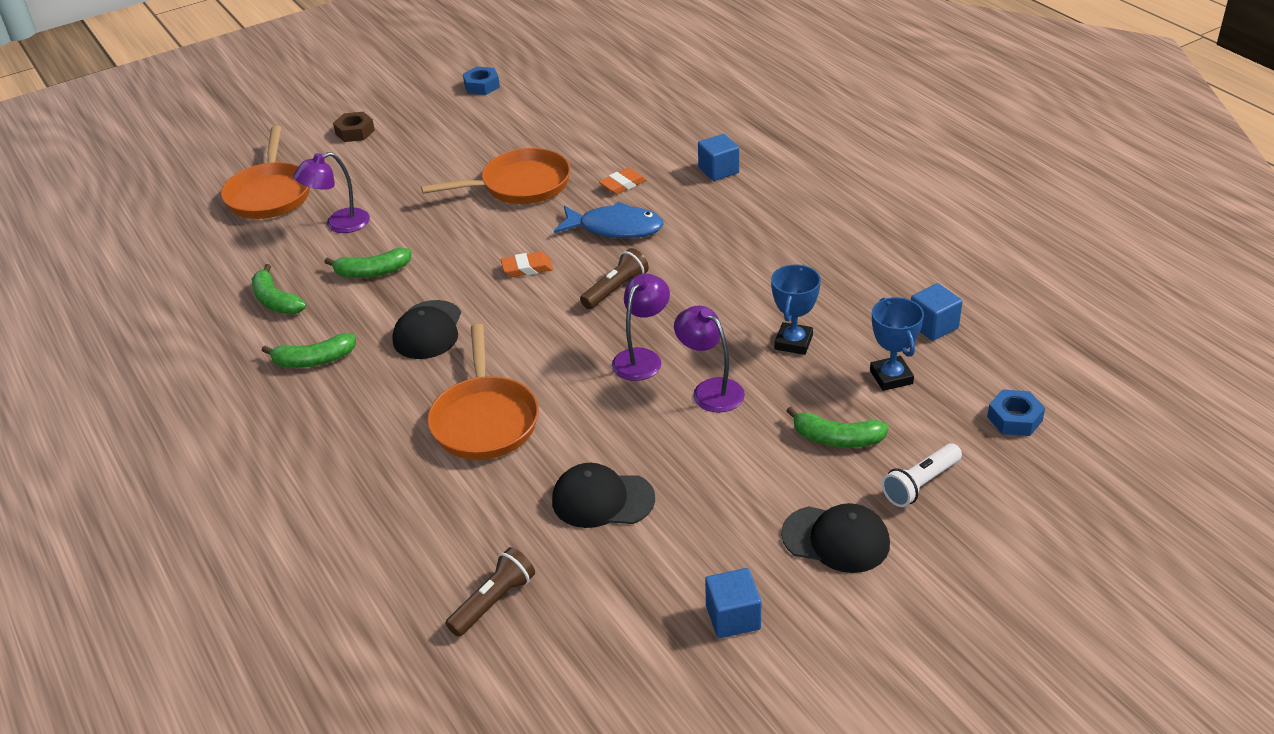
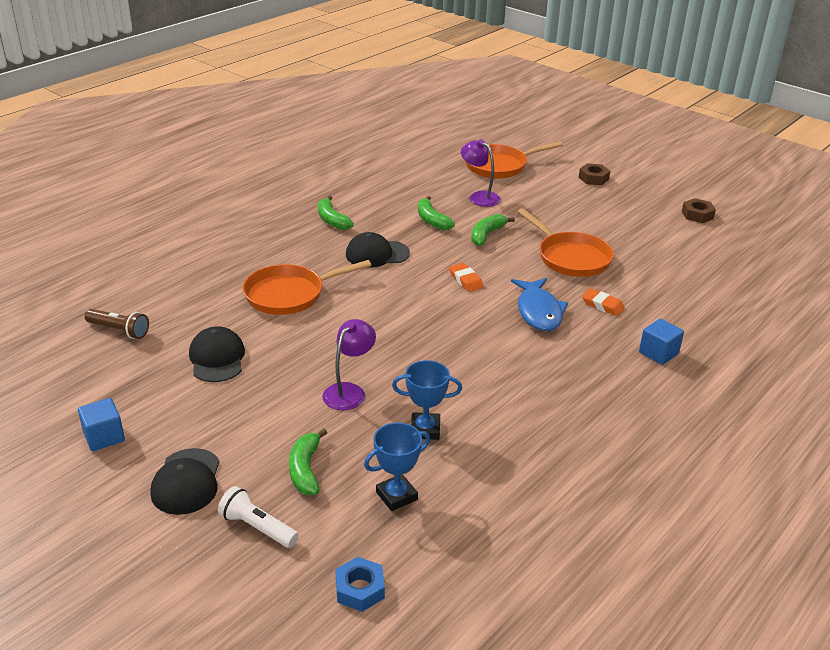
camera: 70 degrees right, 5 degrees down
green banana [252,264,307,314] -> green banana moved to [472,214,515,246]
blue nut [463,67,500,95] -> brown nut [682,198,716,223]
brown flashlight [580,248,649,309] -> none
purple lamp [612,273,670,381] -> none
blue cube [911,283,963,341] -> none

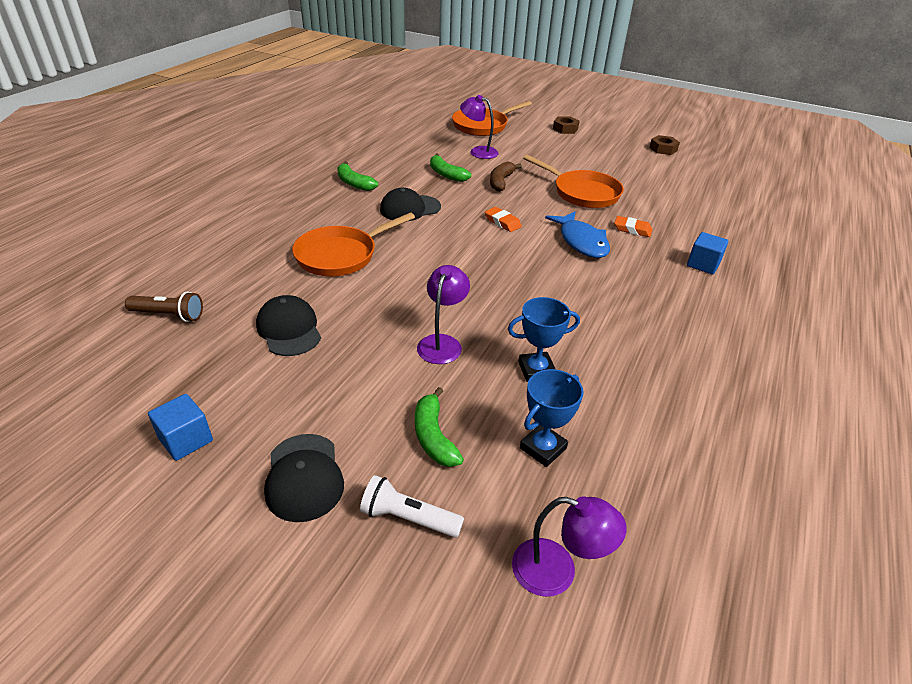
camera: 15 degrees left, 5 degrees up
blue nut [335,557,385,612] -> purple lamp [512,496,626,597]
green banana [472,214,515,246] -> brown banana [490,162,522,192]

